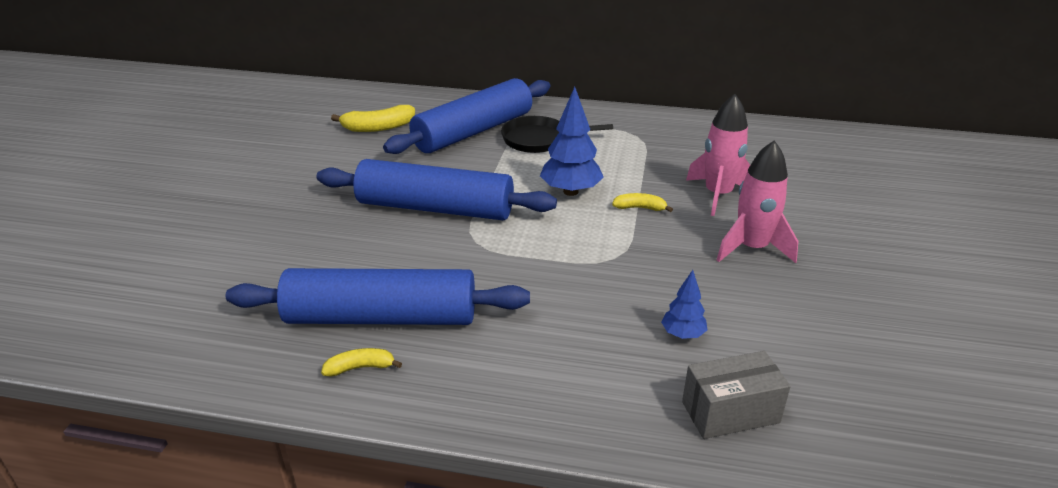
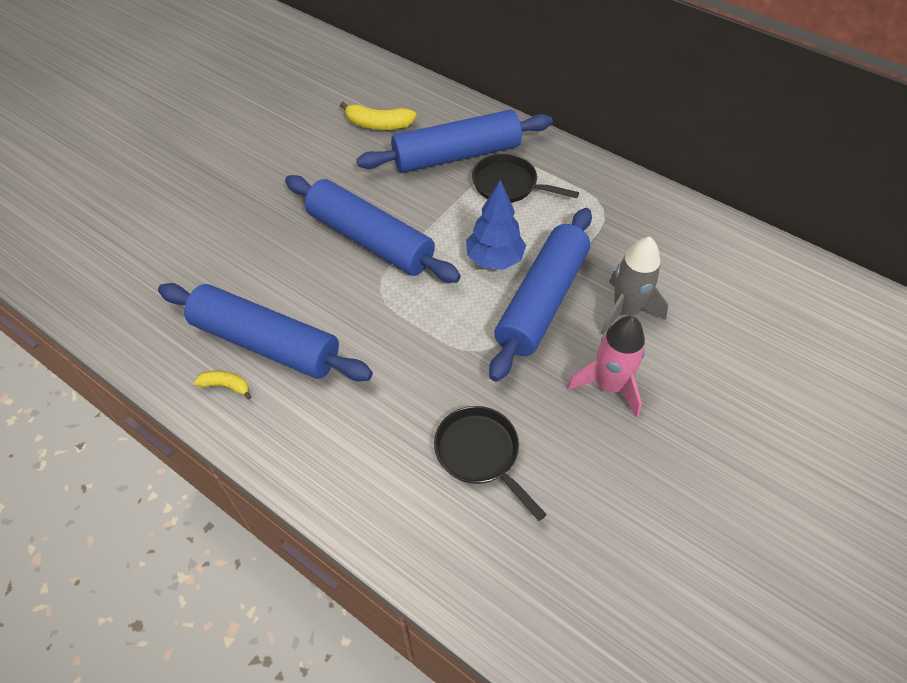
camera: 25 degrees right, 20 degrees up
yellow banana [612,193,673,212] -> blue rolling pin [489,208,592,382]
blue tree [661,270,707,339] -> black pan [434,406,547,521]
grey box [682,351,791,439] -> none
pink rocket [686,94,750,216] -> grey rocket [601,237,668,335]

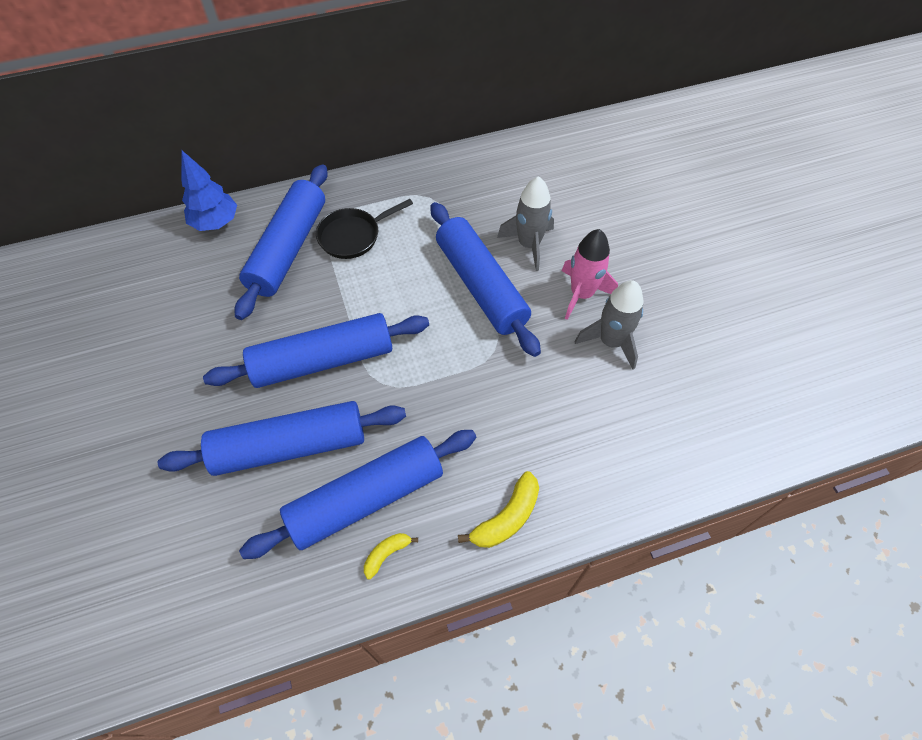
camera: 55 degrees left, 5 degrees up
yellow banana [340,102,416,130] -> yellow banana moved to [458,471,539,548]
black pan [434,406,547,521] -> none
blue tree [466,180,526,270] -> blue tree moved to [181,151,237,231]
none -> blue rolling pin [158,401,406,476]
none -> grey rocket [575,280,644,369]

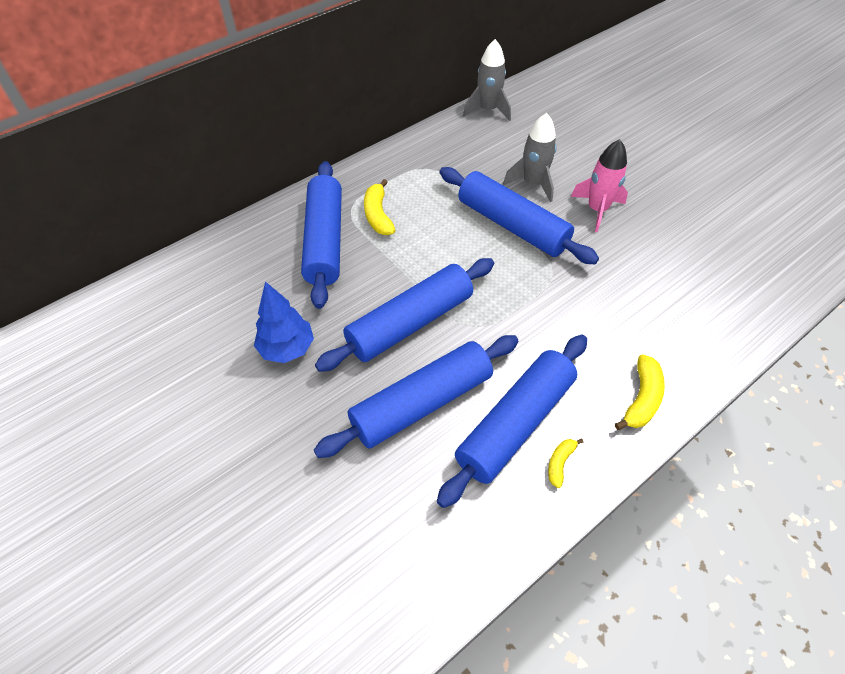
camera: 20 degrees left, 5 degrees down
blue tree [181,151,237,231] -> blue tree moved to [254,281,314,363]
black pan [316,199,413,259] -> yellow banana [364,179,395,235]
grey rocket [575,280,644,369] -> grey rocket moved to [463,39,511,121]

